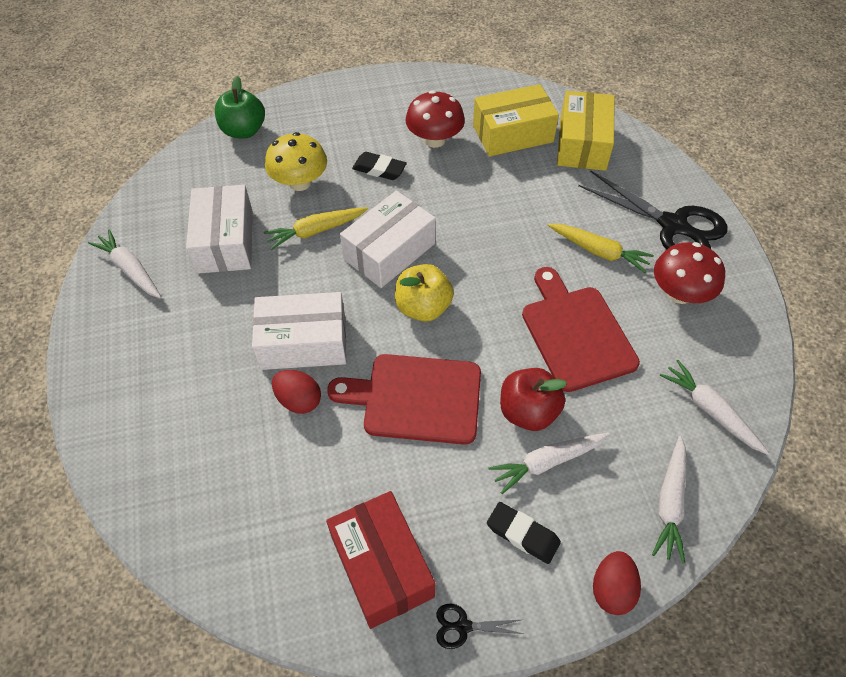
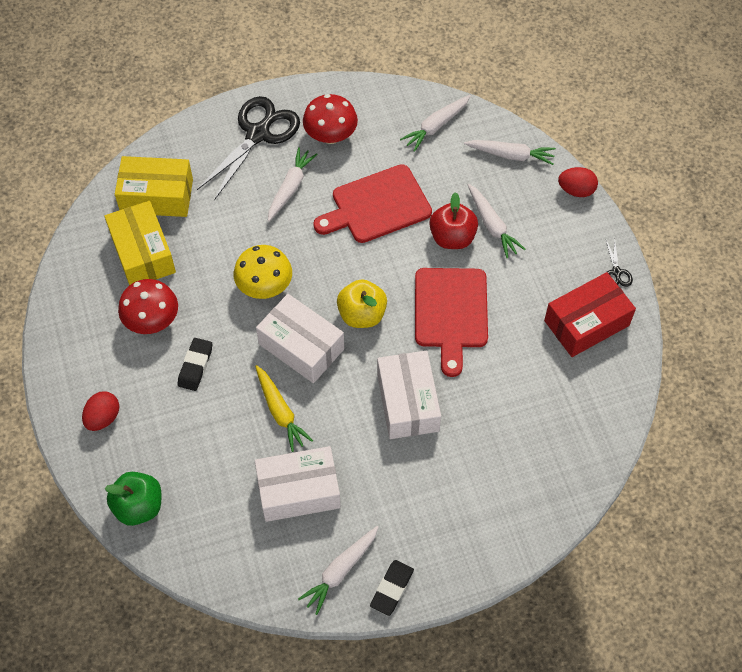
camera: 95 degrees left, 5 degrees up
yellow mushroom [265,132,327,191] -> yellow mushroom moved to [234,245,292,299]
red egg [272,370,321,414] -> red egg moved to [82,391,119,431]
black eraser [487,502,561,564] -> black eraser moved to [370,560,414,616]
yellow carrot [548,224,654,273] -> white carrot [268,147,318,221]

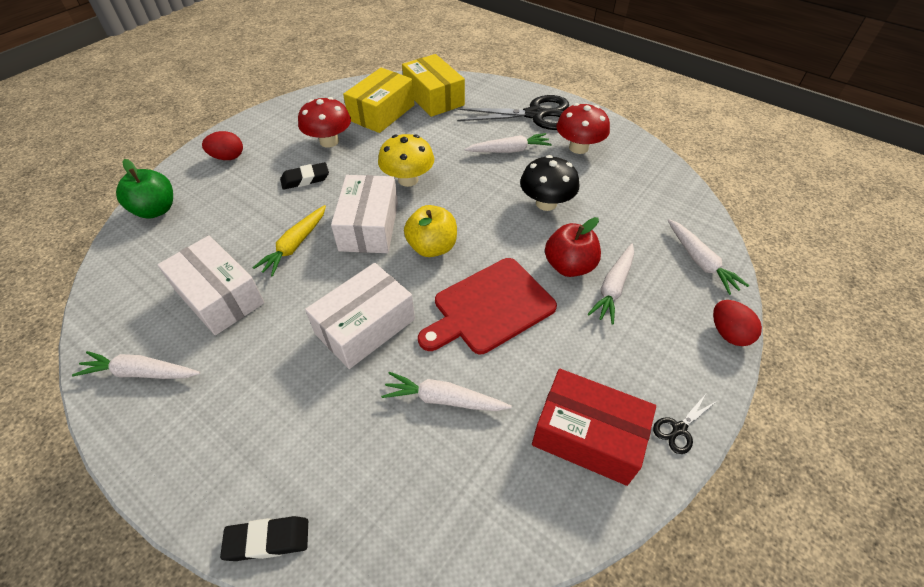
camera: 55 degrees right, 10 degrees down
red cutting board [313,164,432,243] -> black mushroom [520,155,580,211]
black eraser [370,560,414,616] -> black eraser moved to [220,516,308,561]
white carrot [400,95,471,152] -> white carrot moved to [381,372,512,411]

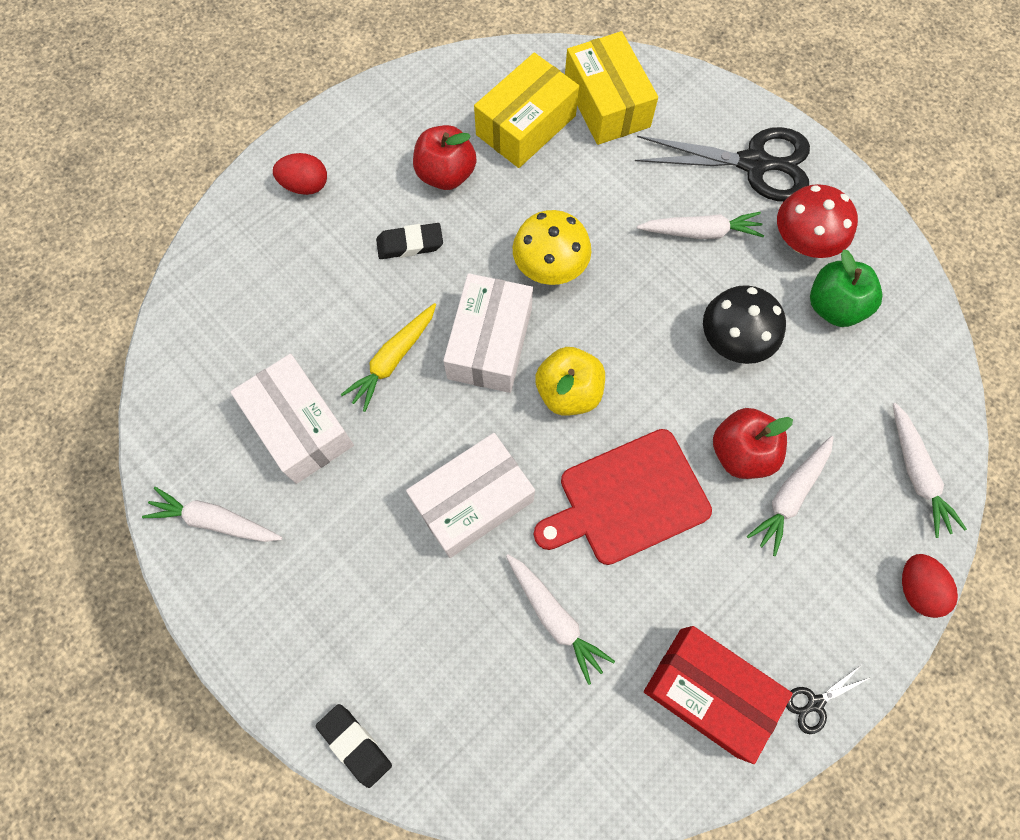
camera: 10 degrees right, 20 degrees up
green apple [116,159,173,219] -> green apple moved to [810,250,883,327]
black eraser [220,516,308,561] -> black eraser turned 45 degrees clockwise [316,704,392,788]
red mushroom [298,97,351,148] -> red apple [413,125,476,190]
white carrot [381,372,512,411] -> white carrot turned 150 degrees counterclockwise [506,555,615,685]

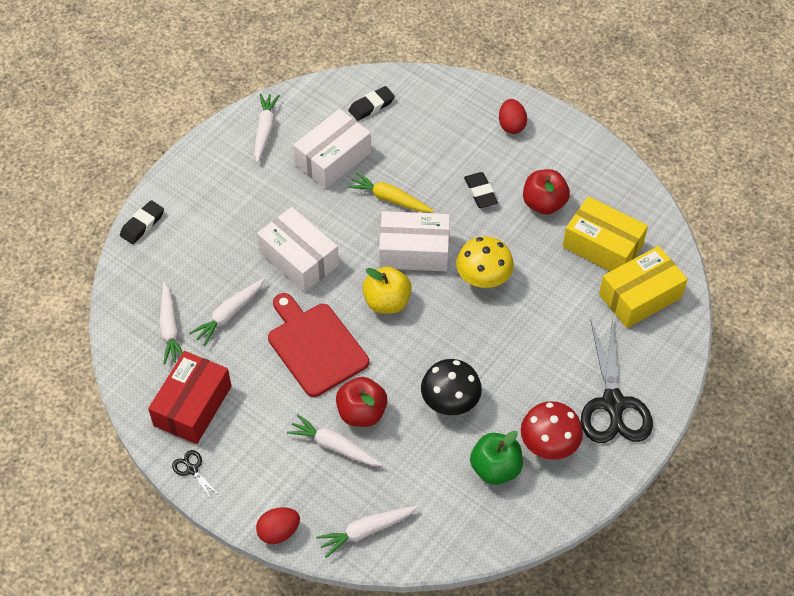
camera: 80 degrees right, 15 degrees down
white carrot [637,212,764,239] -> white carrot moved to [159,282,183,365]
none -> black eraser [349,86,395,121]

